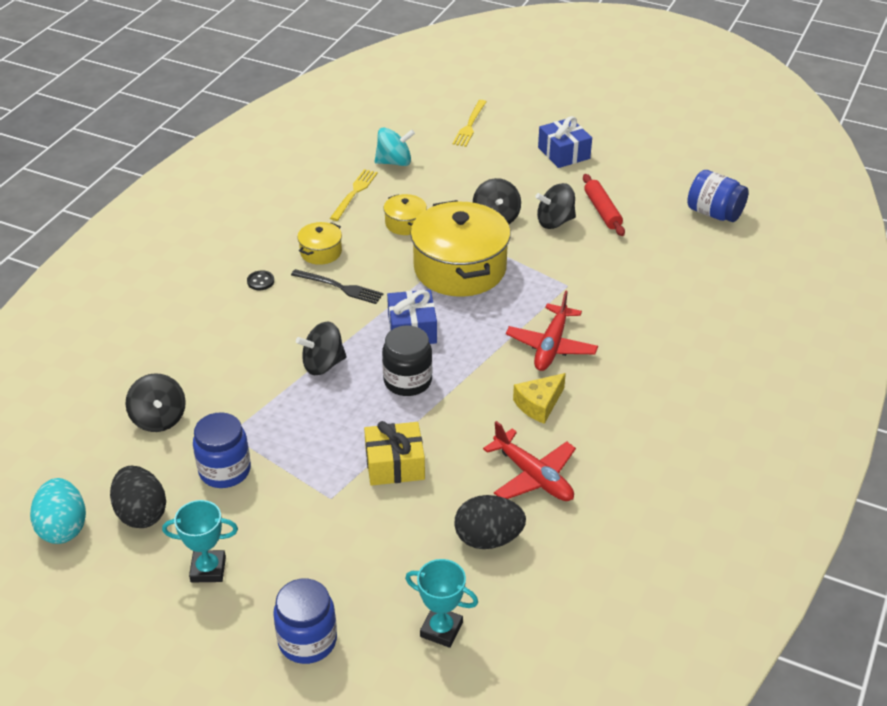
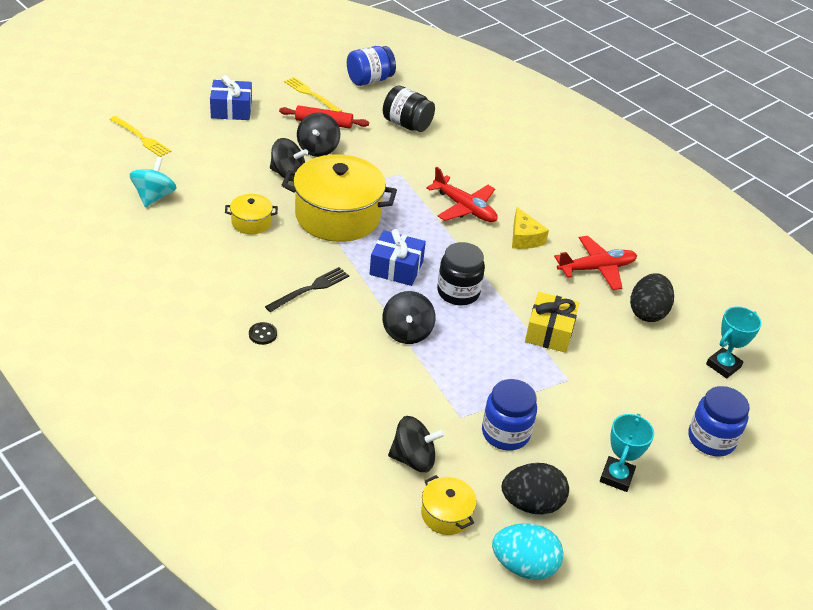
camera: 70 degrees left, 0 degrees up
yellow pot [297,222,342,265] -> yellow pot moved to [421,475,477,535]
yellow fork [330,169,378,221] -> yellow fork moved to [284,77,342,112]
none -> black jar [383,86,435,132]

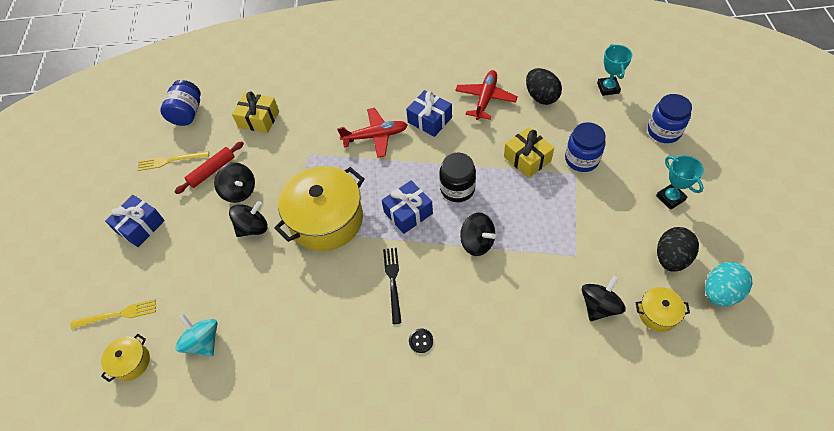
camera: 45 degrees left, 15 degrees up
yellow pot [225,194,278,234] -> yellow pot moved to [101,334,150,382]
black jar [383,86,435,132] -> yellow gift [232,91,279,133]
blue jar [482,379,537,451] -> blue jar moved to [565,122,606,172]
yellow cheese [512,207,549,249] -> blue gift [406,90,452,137]

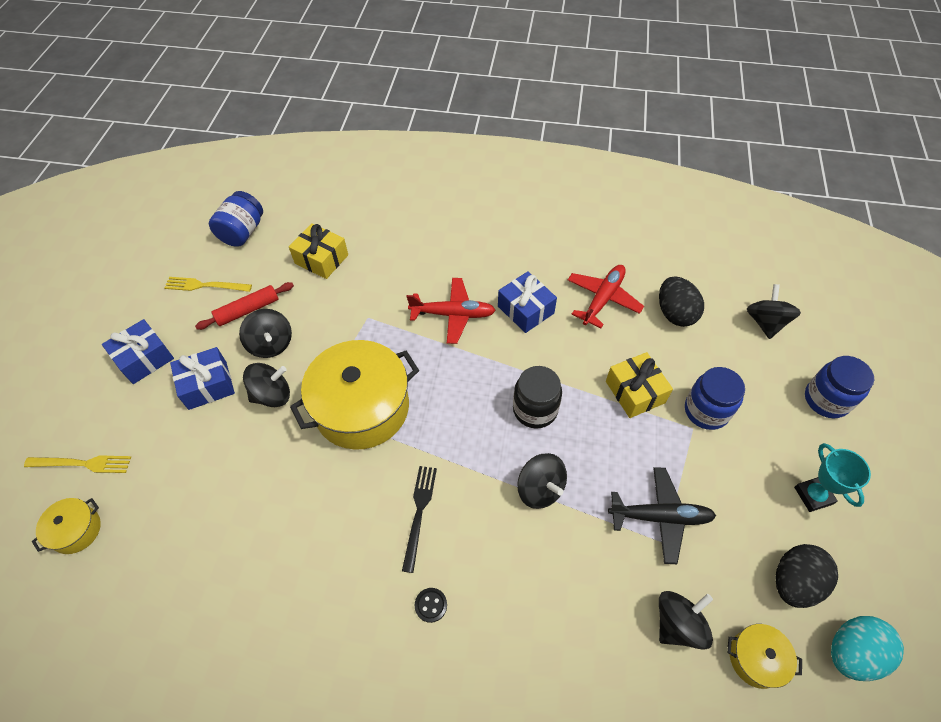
camera: 10 degrees right, 0 degrees up
turquoise spinning top [175,314,218,356] -> none
blue gift [382,180,433,234] -> blue gift moved to [170,347,235,410]
turquoise trophy [597,44,632,96] -> black spinning top [747,284,801,339]
none -> black plane [608,467,716,564]

